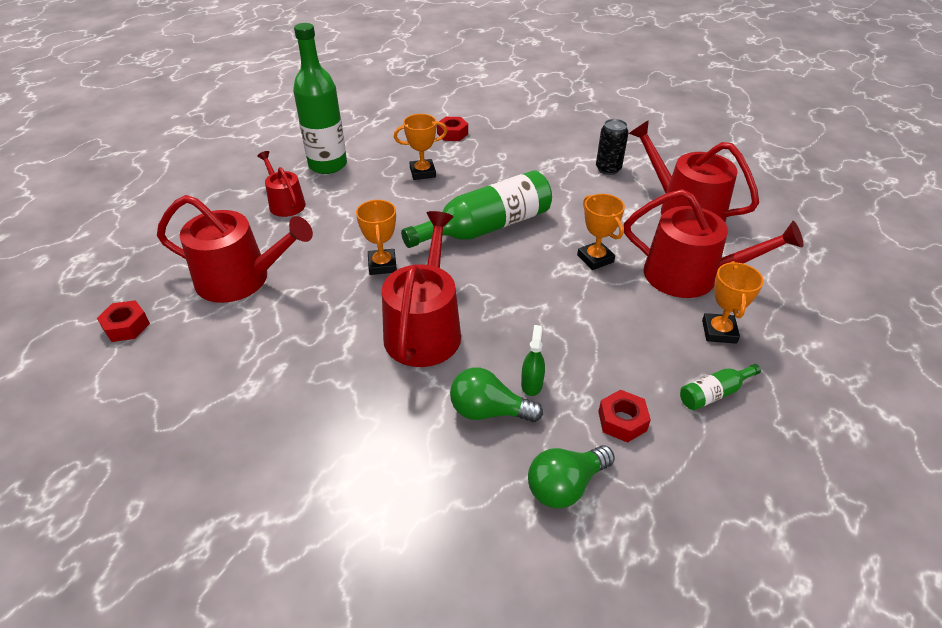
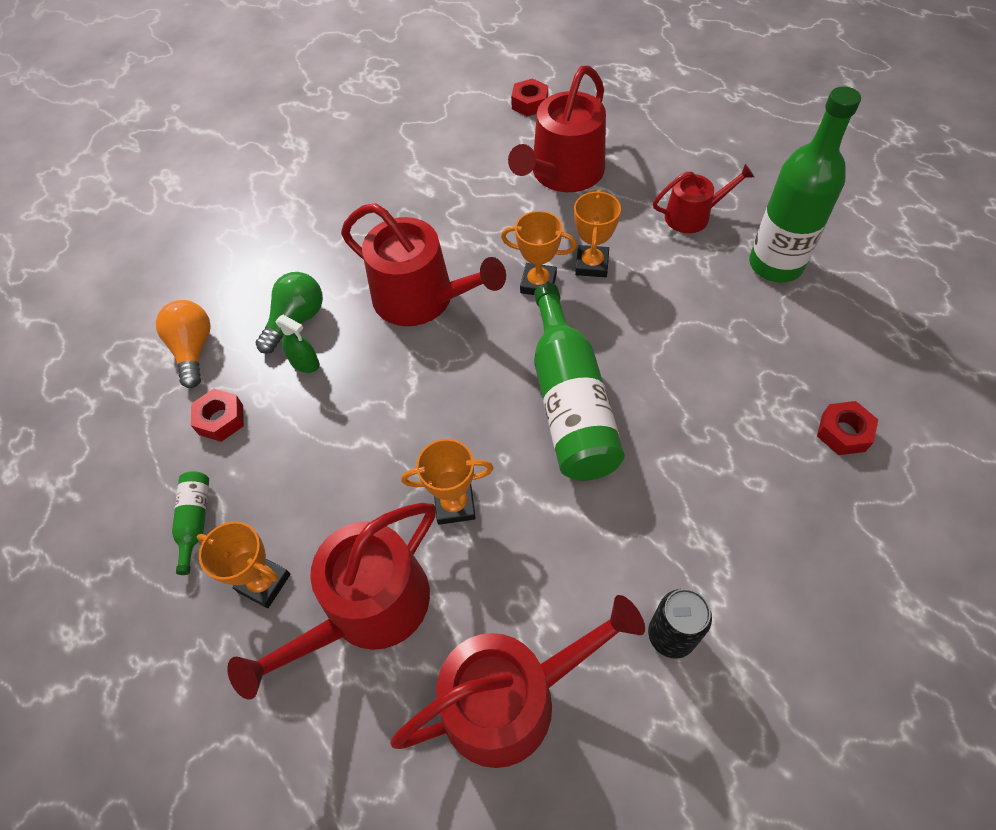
camera: 115 degrees right, 15 degrees up
orange trophy [394,114,447,180] -> orange trophy moved to [574,190,621,277]
green light bulb [528,445,615,508] -> orange light bulb [156,300,211,388]

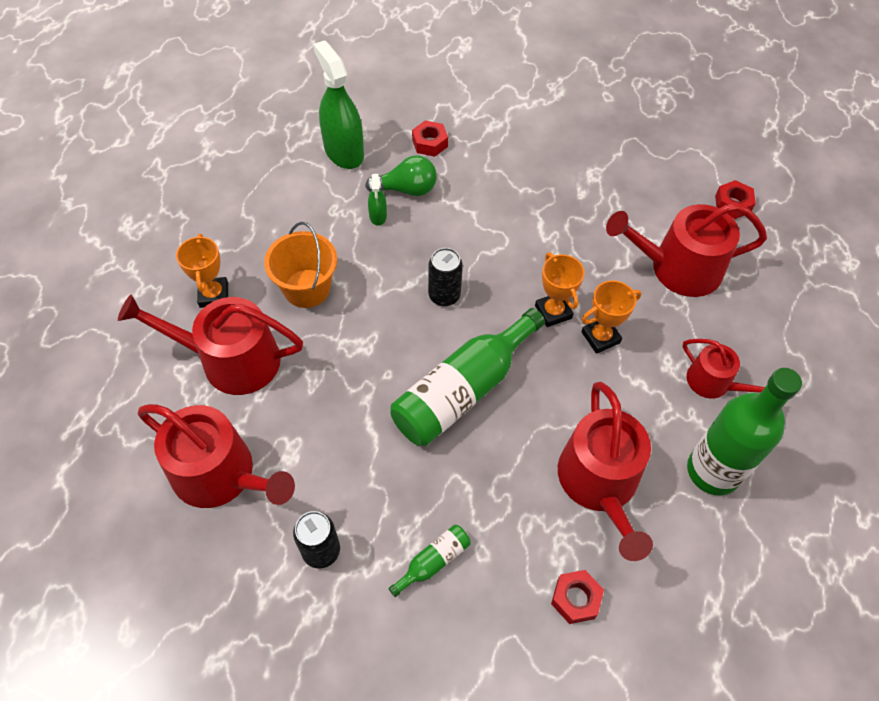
camera: 50 degrees right, 0 degrees up
orange light bulb [156,300,211,388] -> green spray bottle [313,40,364,169]
green bottle [172,471,209,575] -> green bottle moved to [388,525,471,597]
red nut [191,389,244,442] -> red nut moved to [412,120,448,157]
red watering can [341,203,506,326] -> red watering can moved to [558,382,653,561]
orange trophy [401,439,494,525] -> none
none -> orange bucket [264,222,337,308]
none -> black can [428,248,463,307]

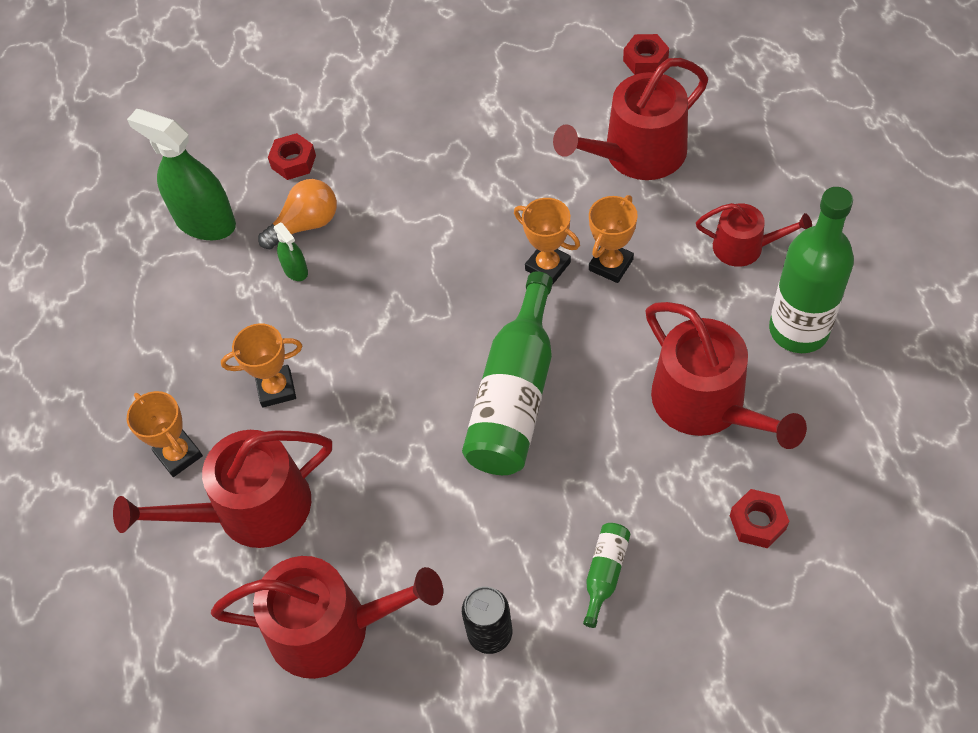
camera: 25 degrees left, 0 degrees up
orange bucket [264,222,337,308] -> orange trophy [221,323,302,408]
green light bulb [365,155,437,196] -> orange light bulb [258,179,337,249]
black can [428,248,463,307] -> none

